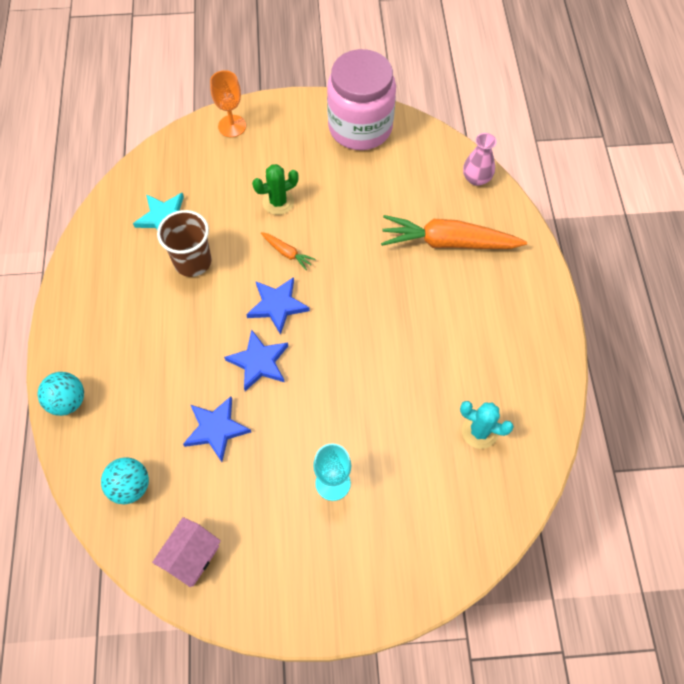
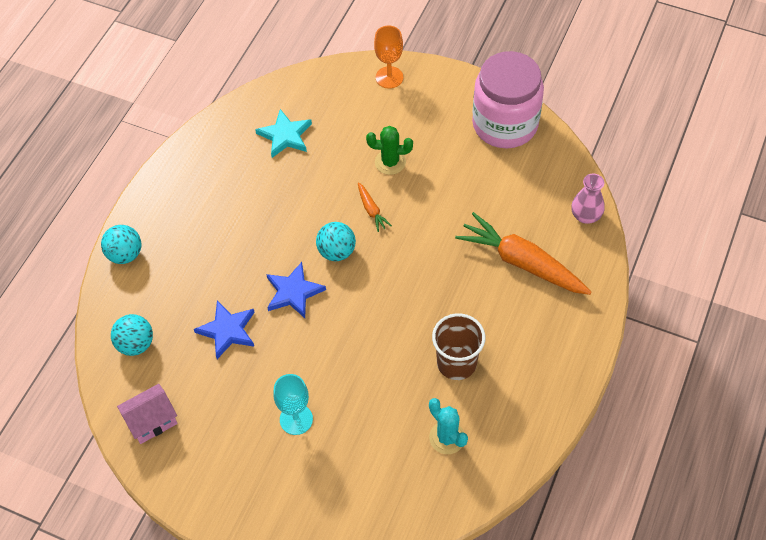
camera: 30 degrees right, 5 degrees down
brown cup [157,210,212,277] -> brown cup moved to [432,313,485,380]
blue star [246,277,310,335] -> turquoise ball [316,222,356,261]

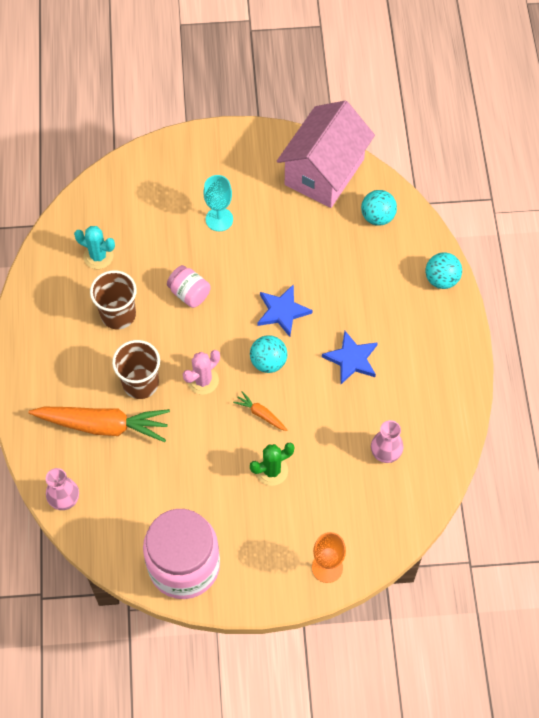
camera: 150 degrees right, 5 degrees up
pink house [117,384,178,444] -> pink house [277,101,375,208], size x2.01
blue star [194,301,254,359] -> blue star moved to [322,331,378,384]
turquoise star [255,109,312,158] -> pink vase [371,420,403,463]
none -> brown cup [112,340,160,399]
none -> pink jar [167,265,211,308]
none -> pink cactus [183,350,220,395]

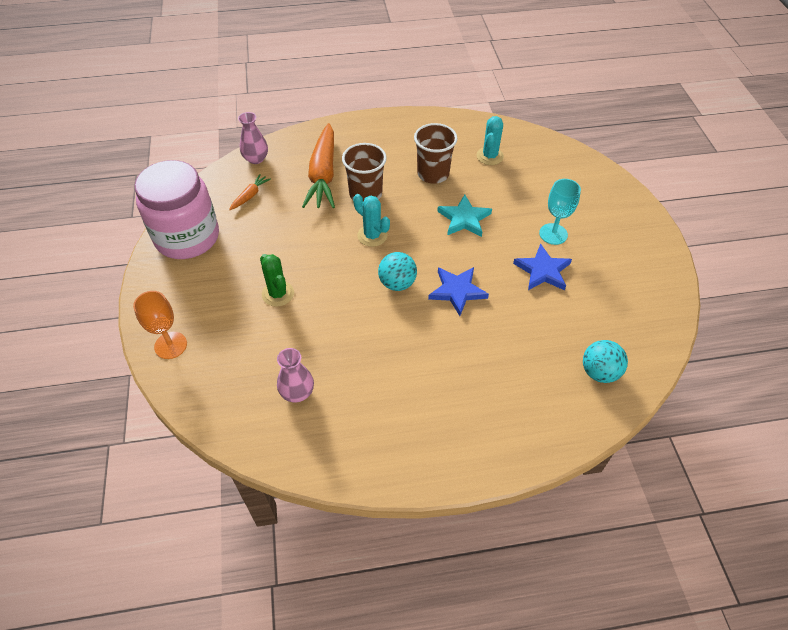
camera: 85 degrees right, 10 degrees down
pink jar [167,265,211,308] -> turquoise star [437,195,492,237]
pink cactus [183,350,220,395] -> turquoise cactus [353,194,390,247]
orange carrot [233,391,287,431] -> orange carrot moved to [229,174,271,210]
pink house [277,101,375,208] -> none
blue star [322,331,378,384] -> blue star moved to [513,243,572,290]
turquoise ball [426,252,462,289] -> none

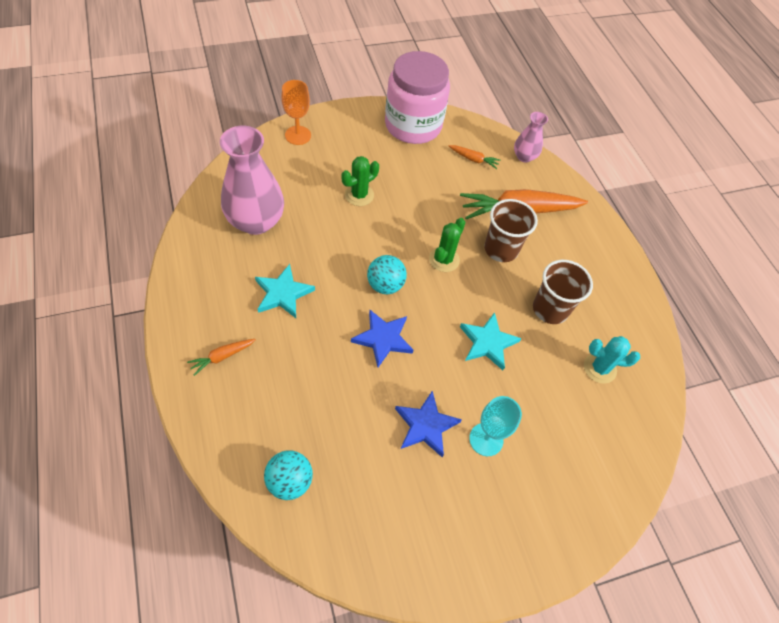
camera: 75 degrees right, 5 degrees up
pink vase [277,348,314,403] -> pink vase [220,126,284,235], size x1.93
turquoise cactus [353,194,390,247] -> green cactus [429,218,466,272]
none -> orange carrot [187,339,256,376]
none -> turquoise star [255,264,315,318]

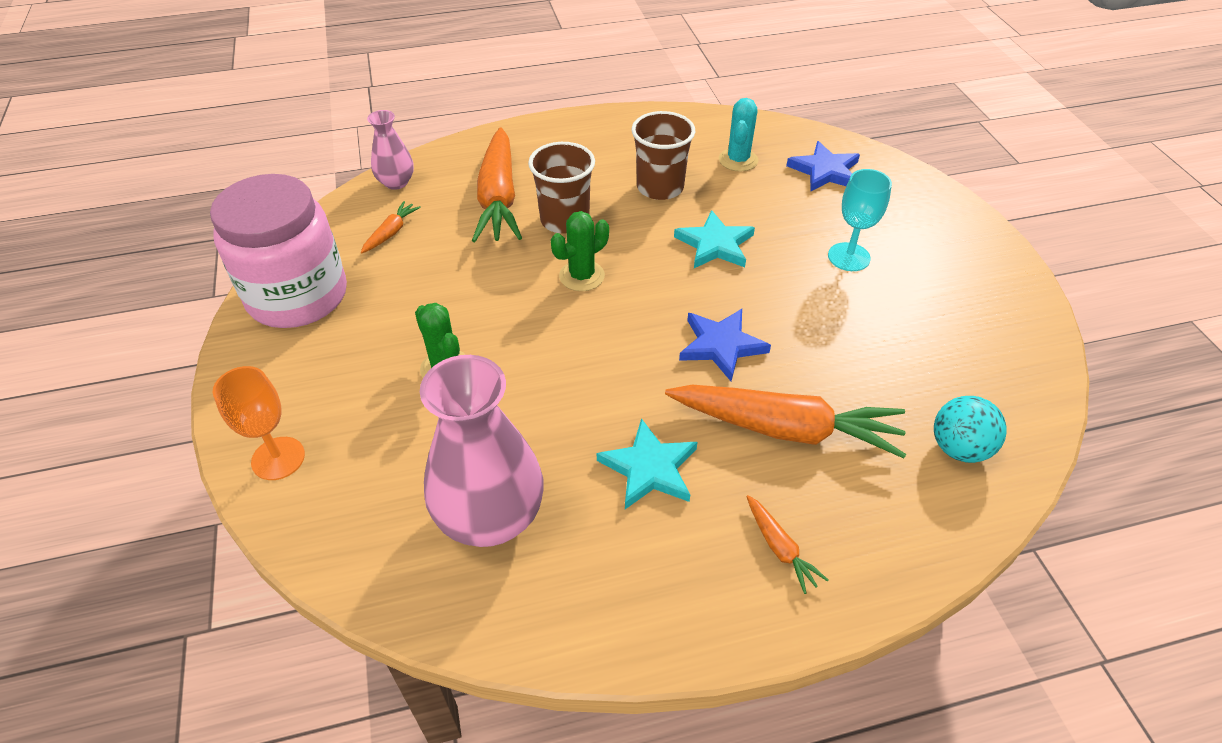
camera: 80 degrees left, 10 degrees down
turquoise ball [367,255,407,294] -> none
blue star [395,391,462,458] -> blue star moved to [786,141,860,191]
green cactus [429,218,466,272] -> green cactus turned 75 degrees counterclockwise [551,211,609,291]
none -> orange carrot [665,385,906,458]

